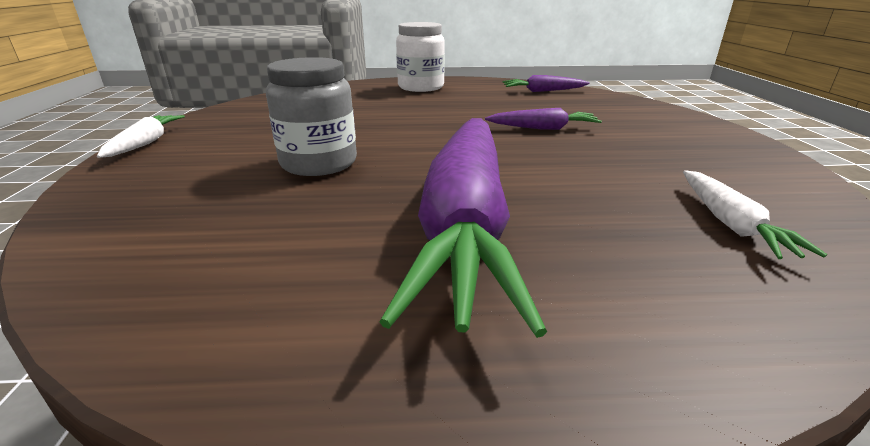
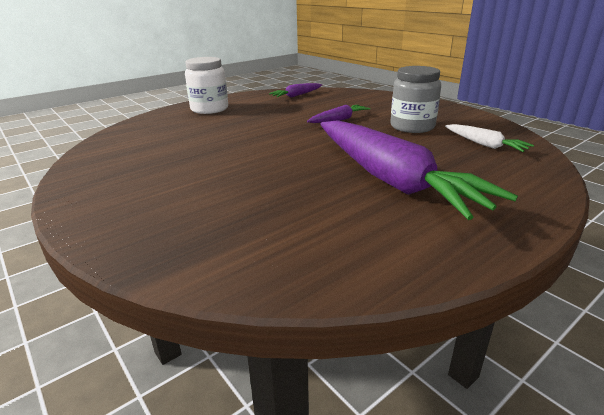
camera: 35 degrees left, 0 degrees up
white carrot [97,115,185,158] -> none
grey jar [266,57,357,176] -> grey jar moved to [390,66,441,133]

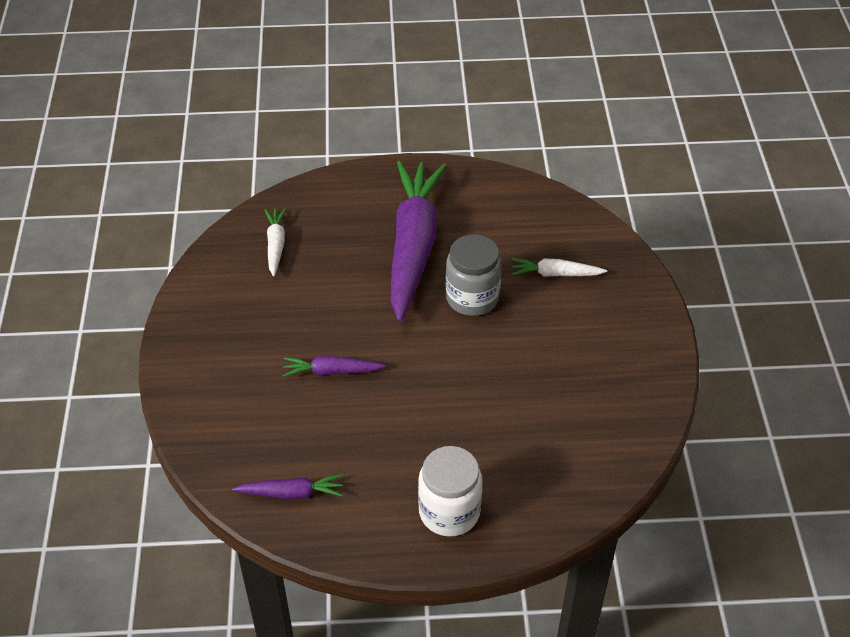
camera: 145 degrees left, 20 degrees up
grey jar [390,66,441,133] -> grey jar moved to [445,234,502,316]
none -> white carrot [512,258,607,277]

